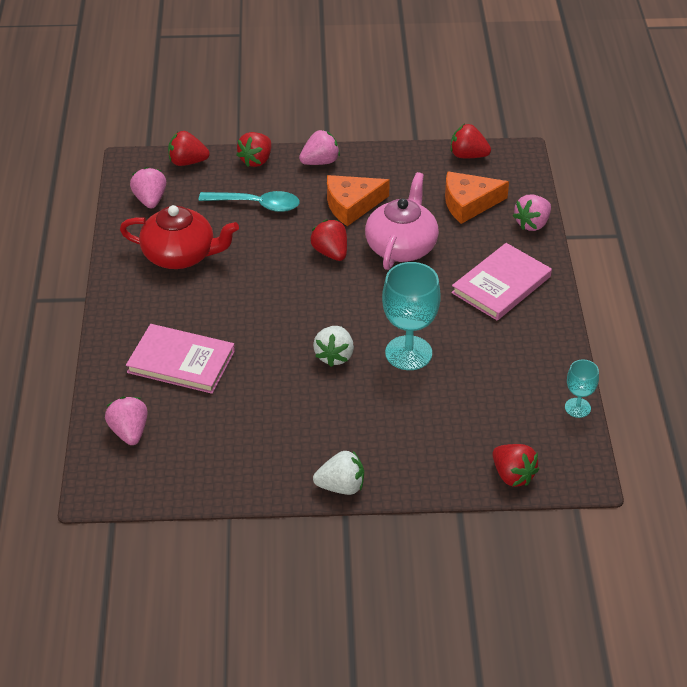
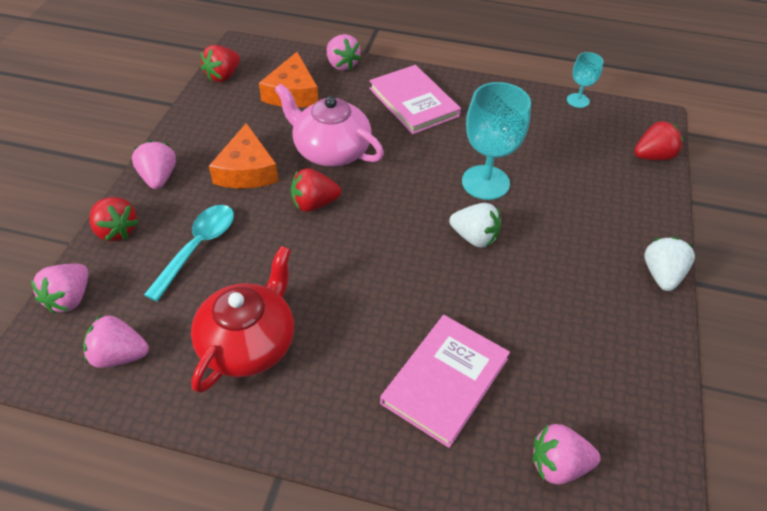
camera: 75 degrees left, 5 degrees up
red strawberry [168,131,209,166] -> pink strawberry [31,264,88,314]

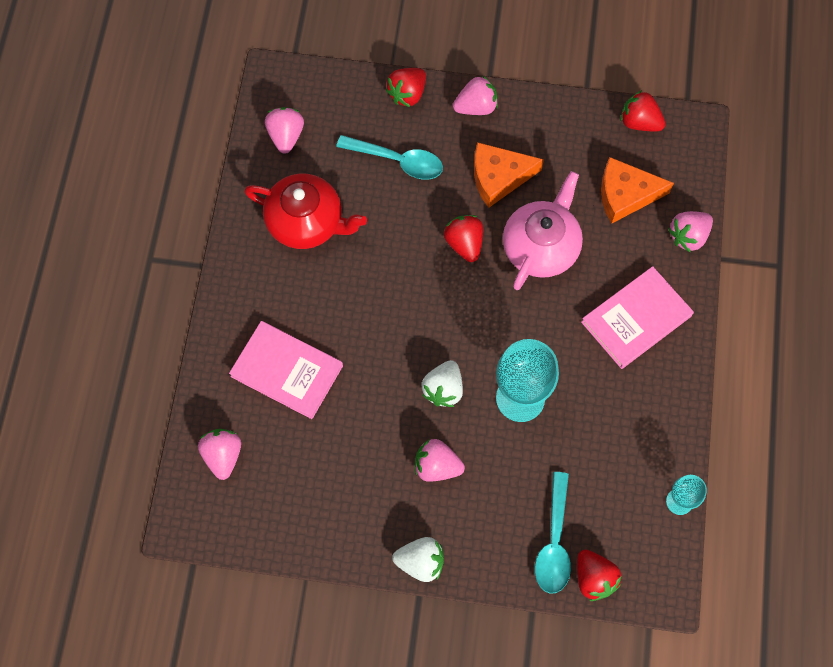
camera: 85 degrees right, 20 degrees up
pink strawberry [31,264,88,314] -> pink strawberry moved to [415,439,465,482]
none -> turquoise spoon [535,472,571,594]

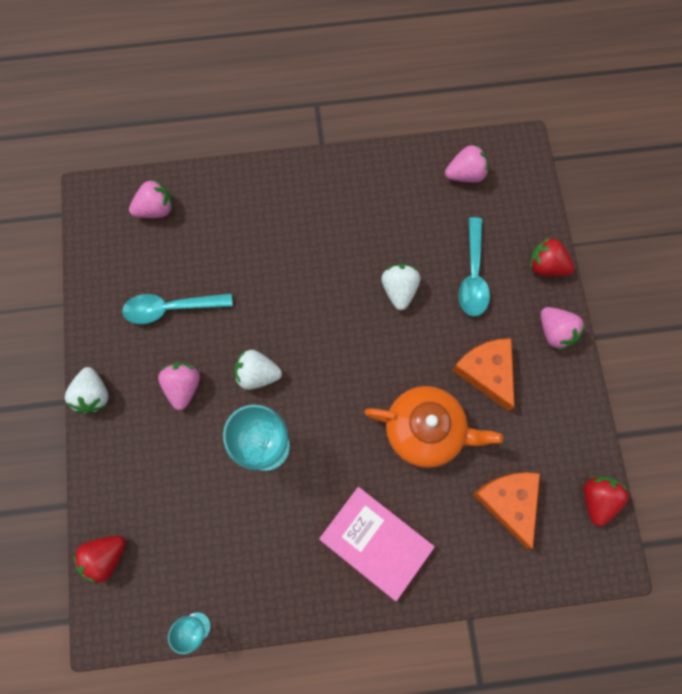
camera: 75 degrees right, 5 degrees up
pink book [229,321,343,419] -> none
red teapot [244,174,367,249] -> none
red strawberry [444,215,483,262] -> none
pink teapot [503,171,583,290] -> orange teapot [364,386,503,468]
turquoise spoon [535,472,571,594] -> turquoise spoon moved to [122,293,233,324]
pink strawberry [668,211,713,252] -> none
none -> white strawberry [381,264,420,310]

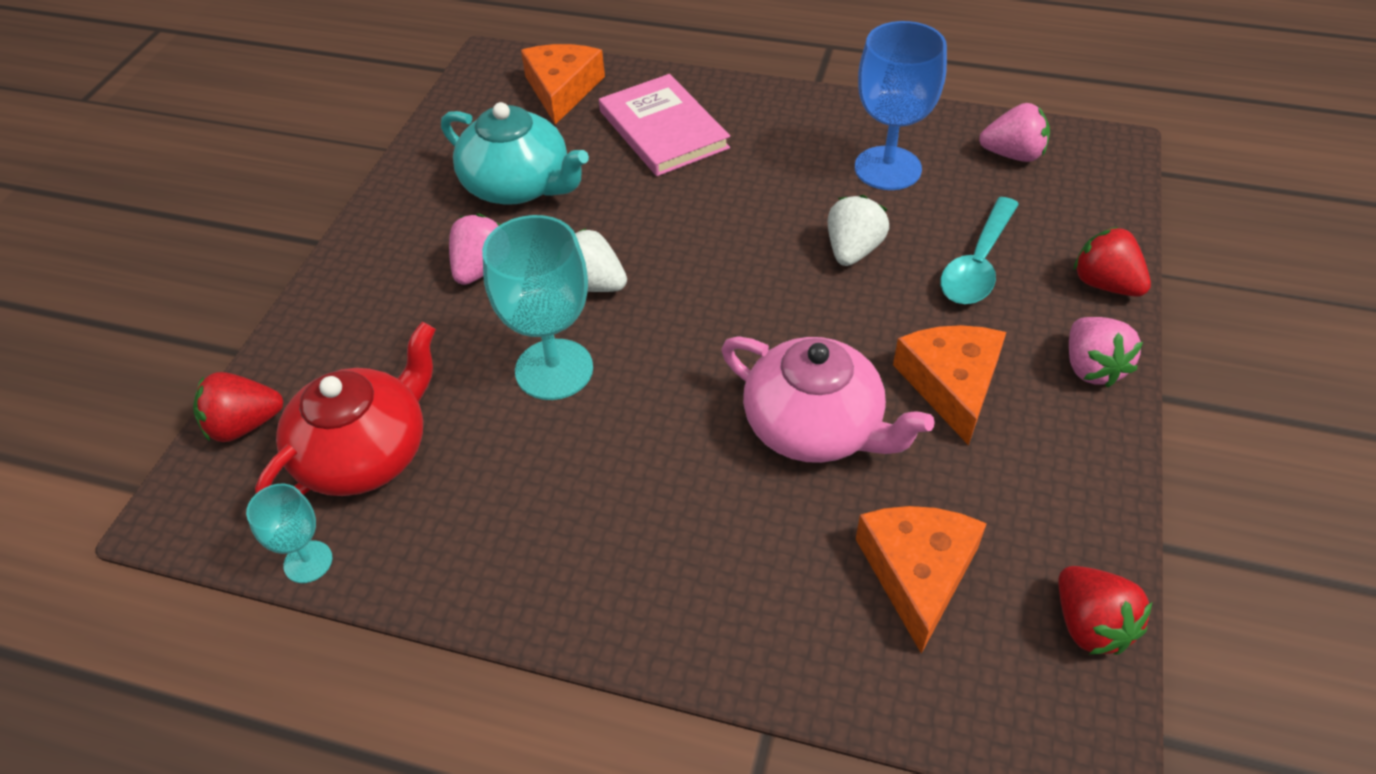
camera: 25 degrees right, 25 degrees down
white strawberry [65,367,109,413] -> none
turquoise spoon [122,293,233,324] -> turquoise teapot [441,102,589,204]
pink strawberry [129,179,172,218] -> orange cheese [521,44,605,125]
pink book [319,487,435,601] -> pink book moved to [599,74,730,176]
orange teapot [364,386,503,468] -> pink teapot [721,337,935,463]
red strawberry [583,476,629,526] -> red strawberry turned 120 degrees clockwise [1058,566,1152,655]
none -> red teapot [255,322,436,496]
none -> blue goblet [855,21,947,190]

